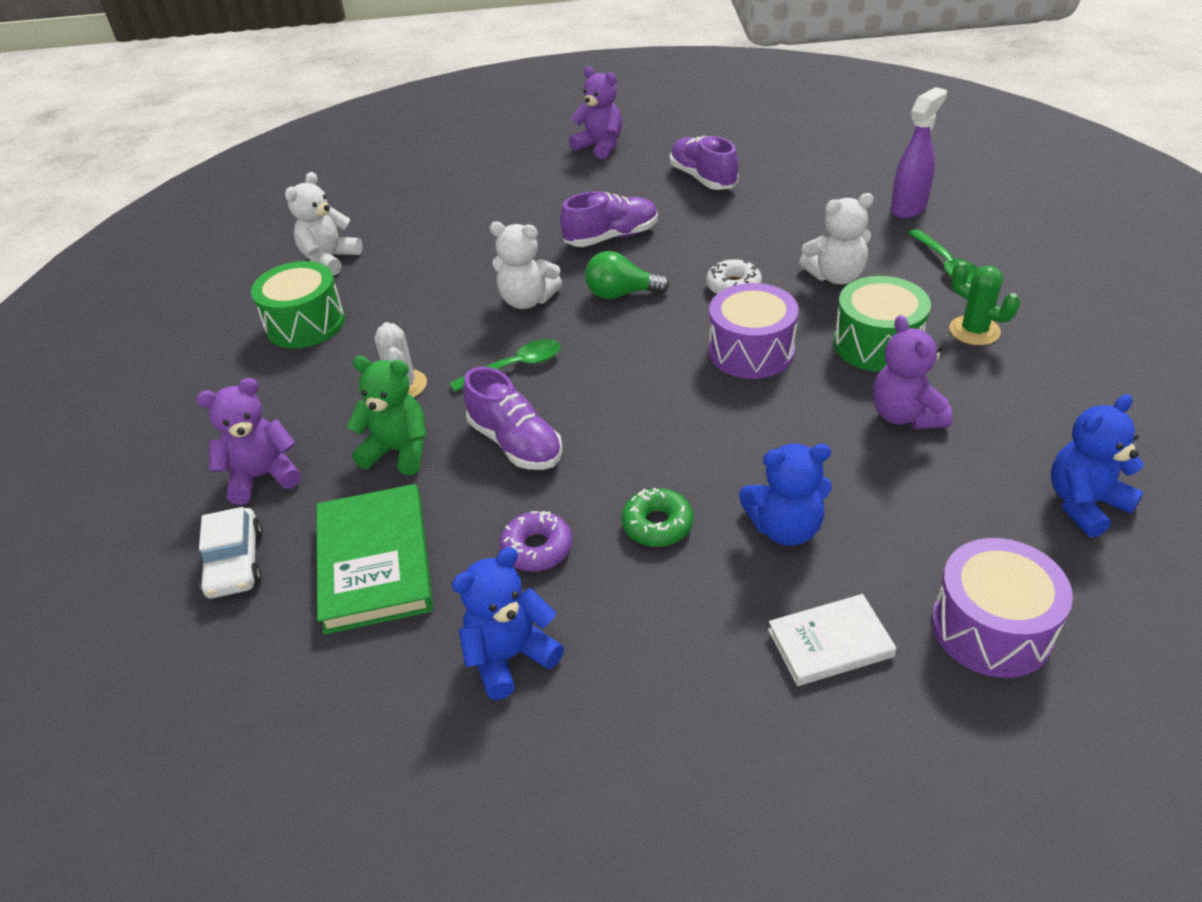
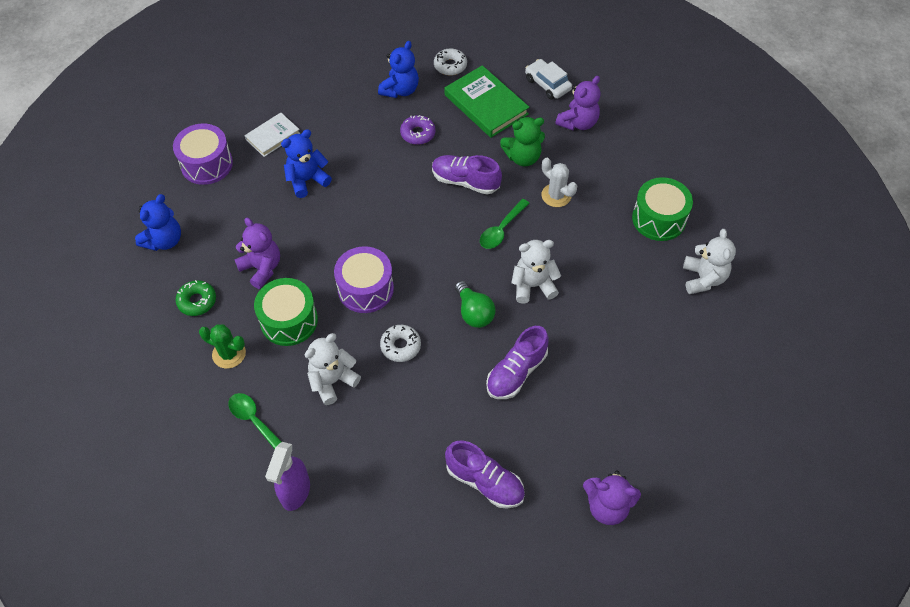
camera: 150 degrees right, 15 degrees up
green light bulb [585,251,670,299] -> green light bulb turned 90 degrees clockwise [455,281,496,328]
green donut [621,488,693,547] -> green donut moved to [175,280,216,316]
none -> white donut [434,48,467,75]

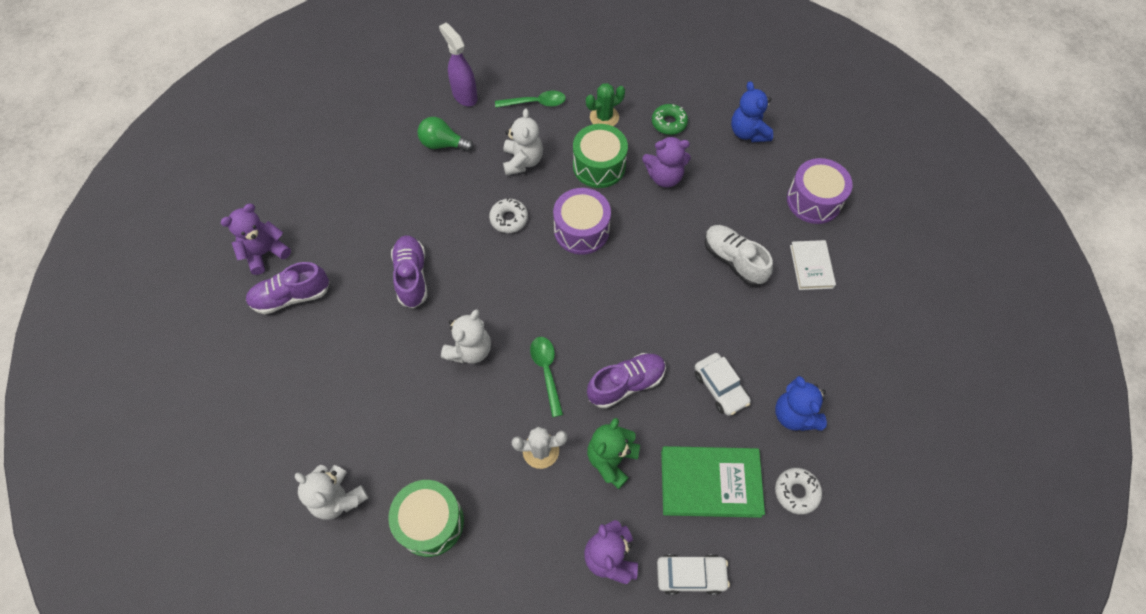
camera: 130 degrees right, 5 degrees up
blue teddy bear [281,129,332,198] -> white shoe [705,225,773,286]
purple donut [400,115,435,145] -> white car [695,353,751,416]
purple shoe [445,441,525,509] -> purple shoe moved to [246,262,330,314]
green light bulb [455,281,496,328] -> green light bulb moved to [417,117,474,152]

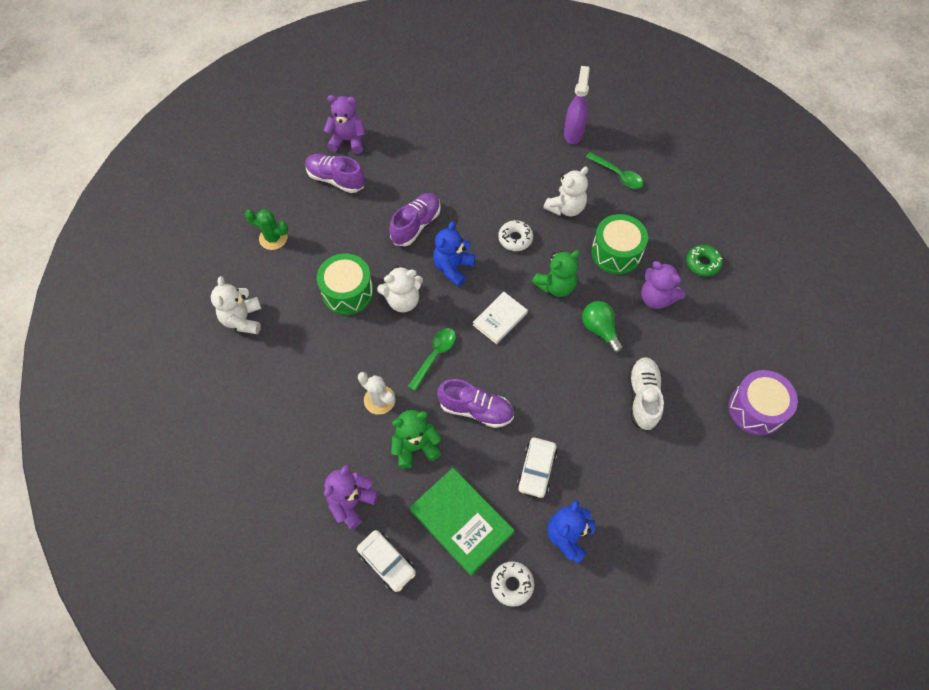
camera: 45 degrees right, 0 degrees up
green drum [388,480,464,557] -> green drum moved to [317,253,374,315]
green light bulb [417,117,474,152] -> green light bulb moved to [582,301,624,354]
purple drum [553,188,611,255] -> green teddy bear [532,250,580,297]
green cactus [586,83,625,126] -> green cactus moved to [245,209,288,250]
blue teddy bear [731,81,773,142] -> blue teddy bear moved to [433,221,475,287]
white book [790,240,836,290] -> white book moved to [473,292,528,344]

